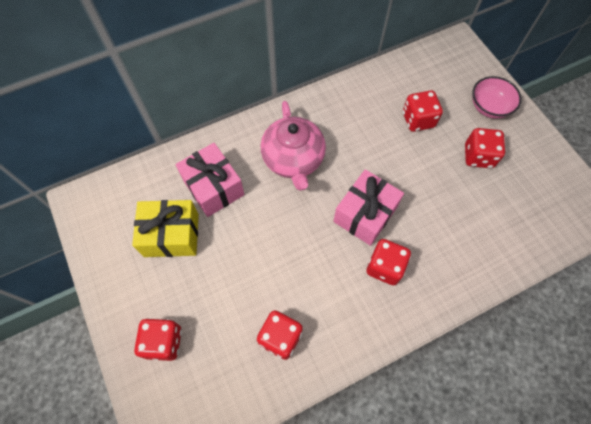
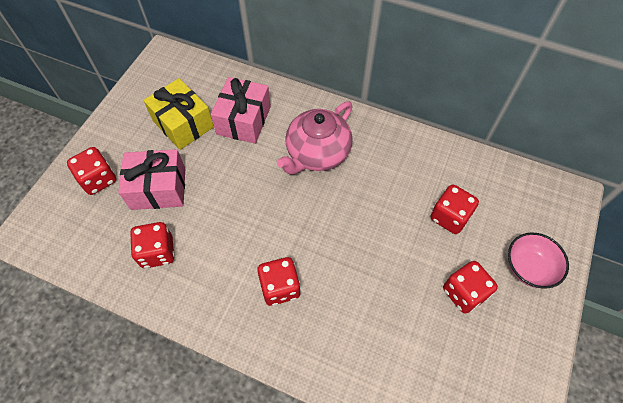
camera: 50 degrees right, 5 degrees down
pink gift [333,169,404,246] -> pink gift moved to [118,149,185,210]

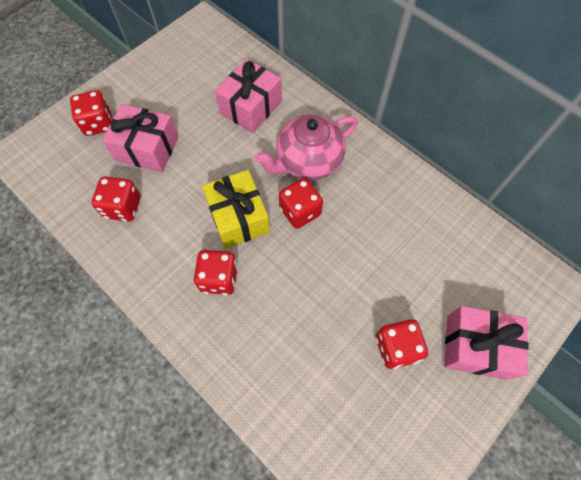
camera: 20 degrees right, 5 degrees up
yellow gift [143,78,214,150] -> yellow gift moved to [202,170,270,249]
red dice [431,184,479,234] -> red dice moved to [279,178,323,229]
pink bowl [508,233,569,289] -> pink gift [444,306,529,380]

